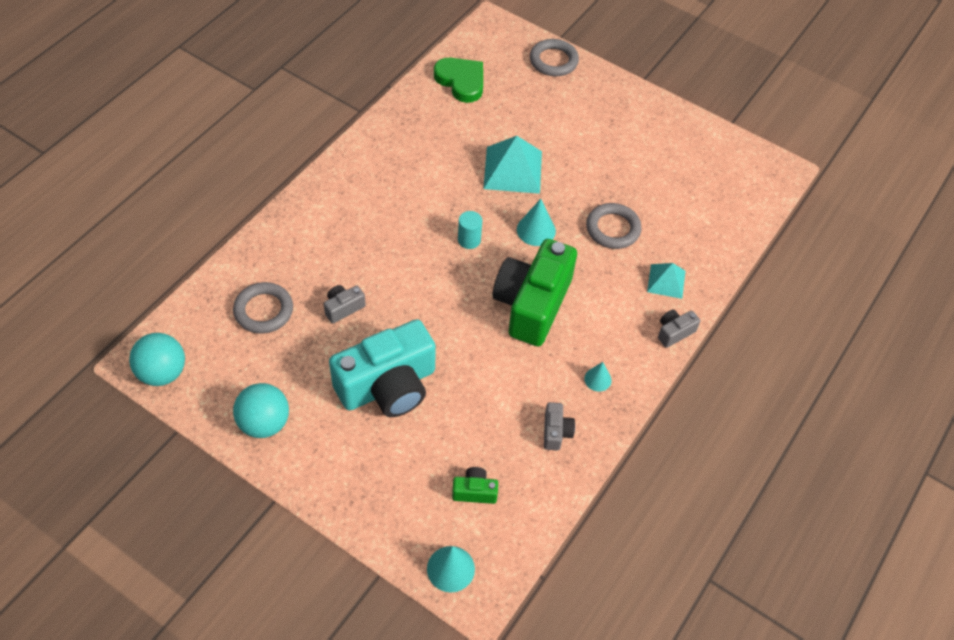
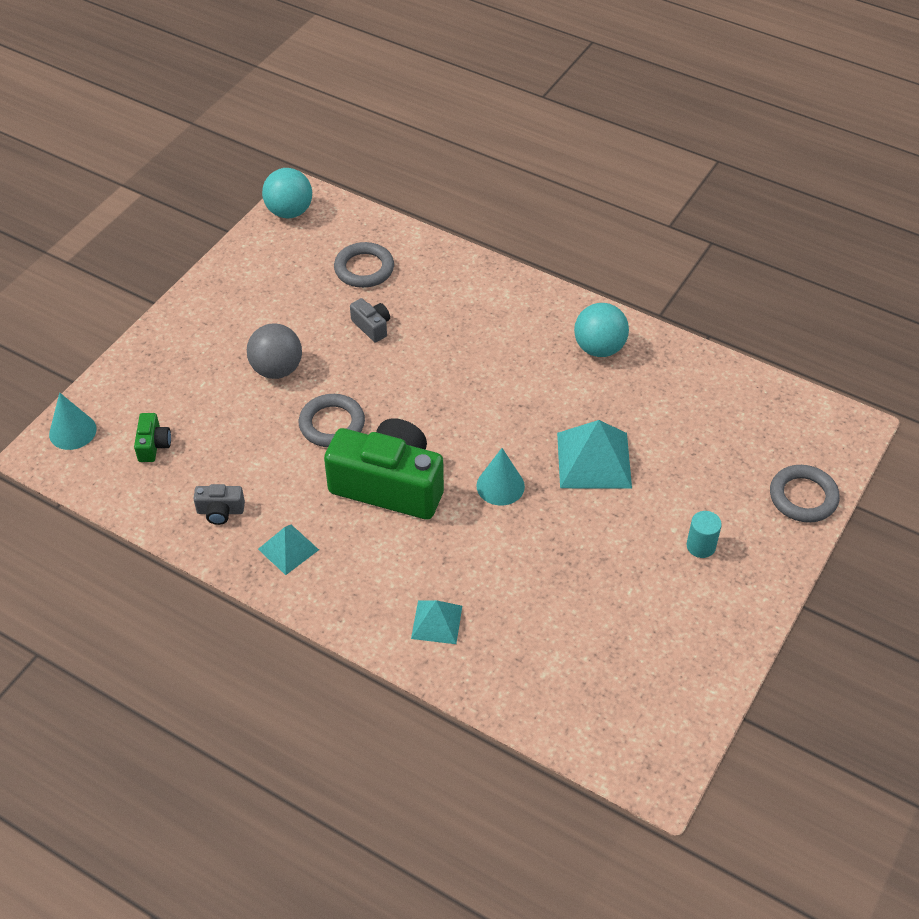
camera: 90 degrees right, 5 degrees down
turquoise ball [233,383,289,438] -> turquoise ball moved to [574,303,629,357]
turquoise camera [329,319,436,417] -> grey ball [247,324,302,379]
green heart [434,58,483,103] -> none
turquoise cylinder [458,211,482,249] -> turquoise cylinder moved to [686,511,722,558]
turquoise cone [584,362,612,392] -> turquoise pyramid [258,525,319,575]
grey ring [586,203,642,249] -> grey ring moved to [299,394,365,447]
grey camera [658,310,700,348] -> none

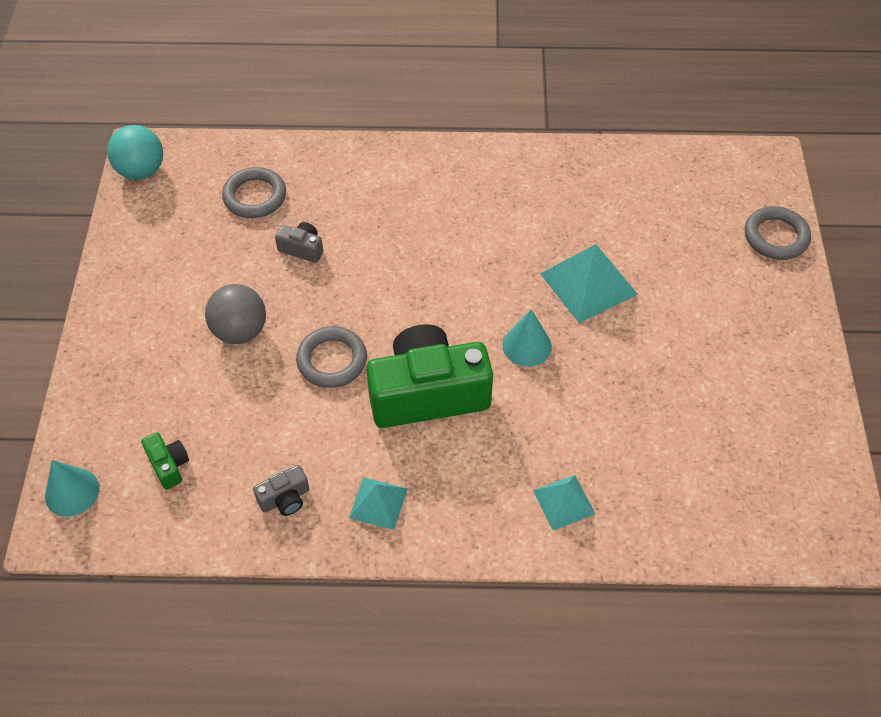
camera: 30 degrees left, 5 degrees up
turquoise ball [574,303,629,357] -> none
turquoise cylinder [686,511,722,558] -> none

